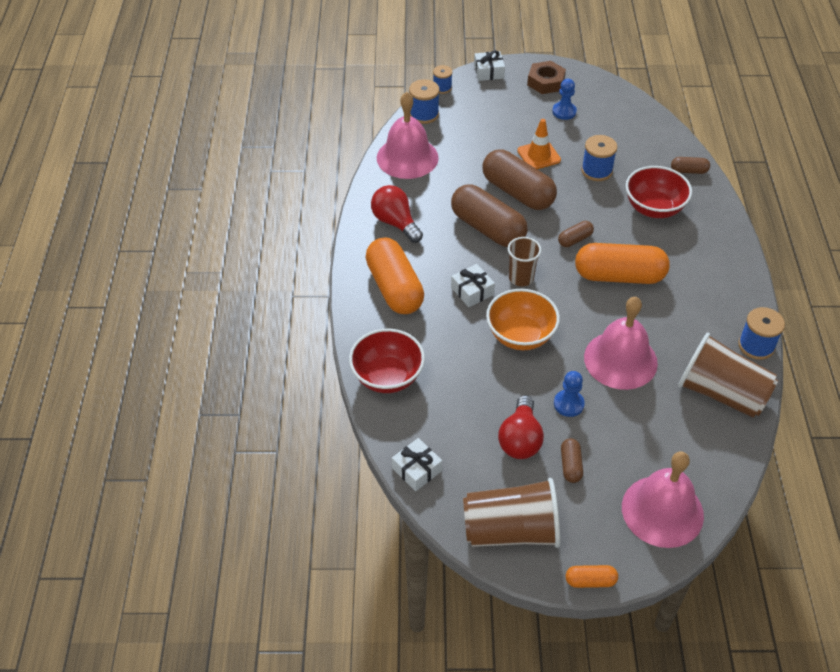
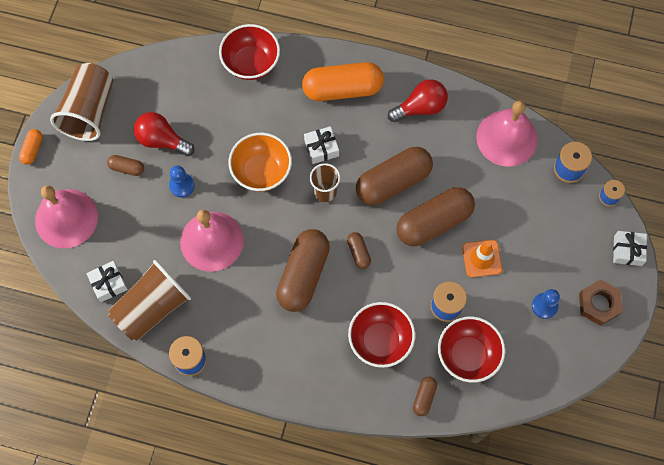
camera: 105 degrees right, 20 degrees up
white gift [392,438,442,491] -> white gift moved to [86,261,128,302]
orange capsule [575,243,670,284] -> brown capsule [276,229,330,312]
none -> red bowl [438,317,505,383]

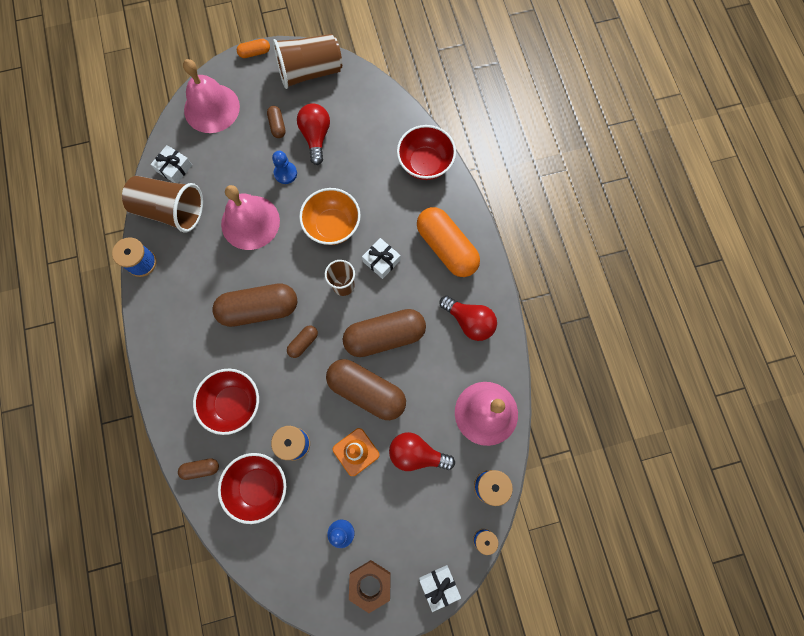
camera: 60 degrees right, 5 degrees up
brown capsule [356,147,433,205] -> brown capsule turned 45 degrees counterclockwise [343,309,426,357]
none -> red light bulb [389,432,455,471]

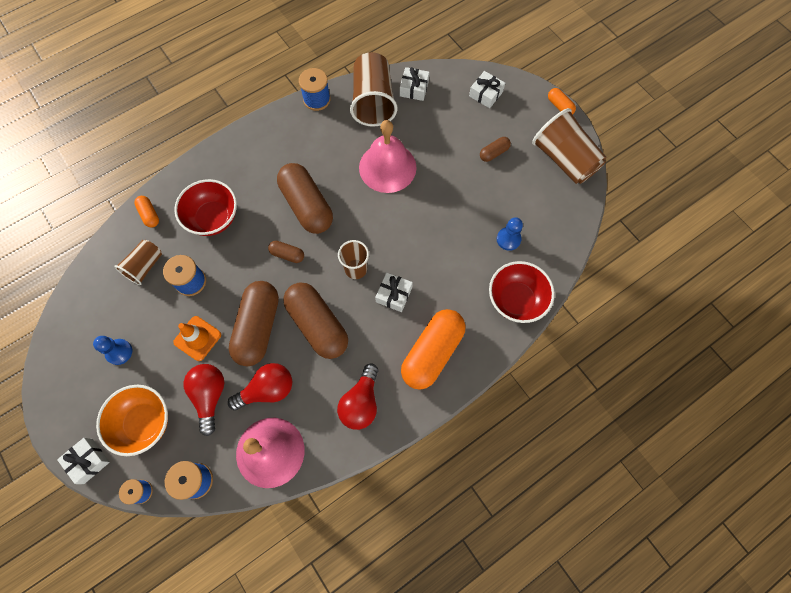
camera: 70 degrees right, 5 degrees down
brown capsule [178,458,219,480] -> orange capsule [134,196,159,228]
pink bell [183,59,240,133] -> white gift [469,71,505,108]
red bowl [218,453,286,524] -> brown cup [114,240,162,285]
blue pawn [272,151,297,184] -> blue pawn moved to [497,217,523,251]
red light bulb [297,103,330,165] -> red light bulb moved to [228,363,292,411]
orange bowl [299,188,361,245] -> orange bowl moved to [96,385,168,456]
brown nut [349,560,391,613] -> none

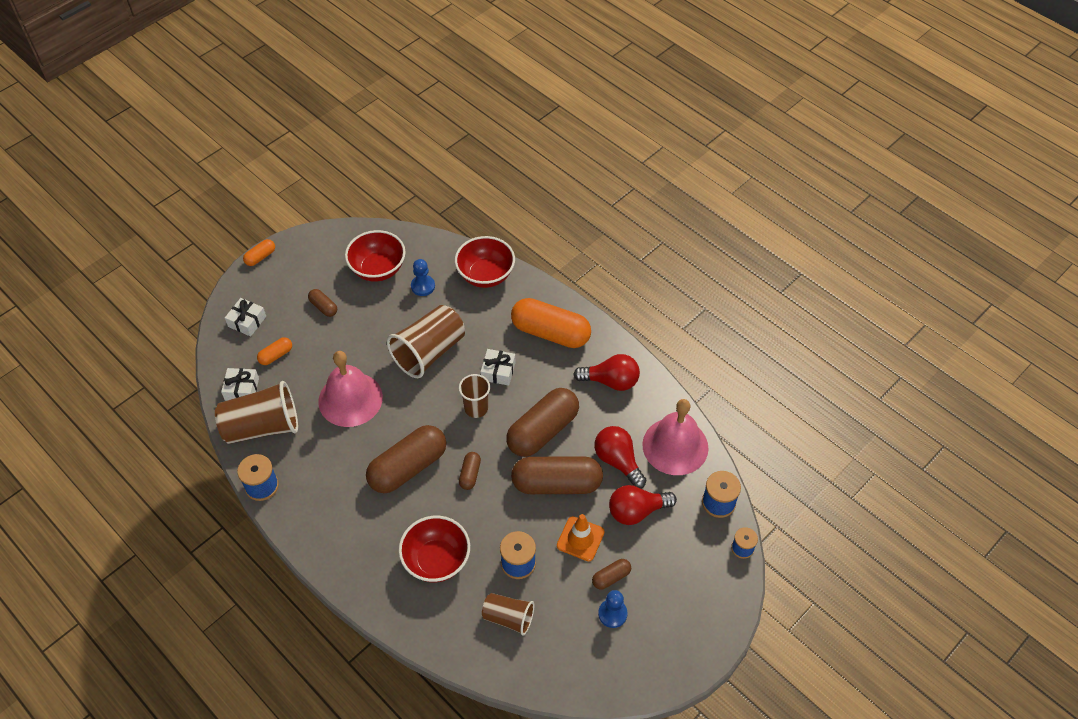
camera: 100 degrees left, 15 degrees down
white gift [57,438,110,484] -> none
orange bowl [96,385,168,456] -> none
orange capsule [134,196,159,228] -> orange capsule moved to [257,337,292,365]
brown cup [532,108,607,184] -> brown cup moved to [387,305,465,378]
none -> red bowl [345,230,406,282]
none -> brown capsule [592,559,631,589]

